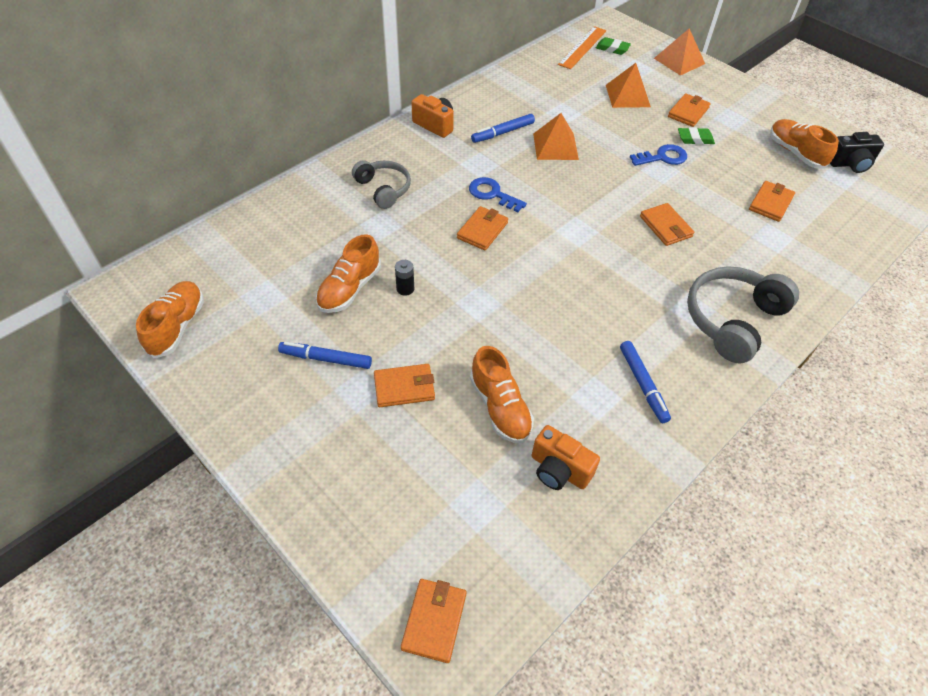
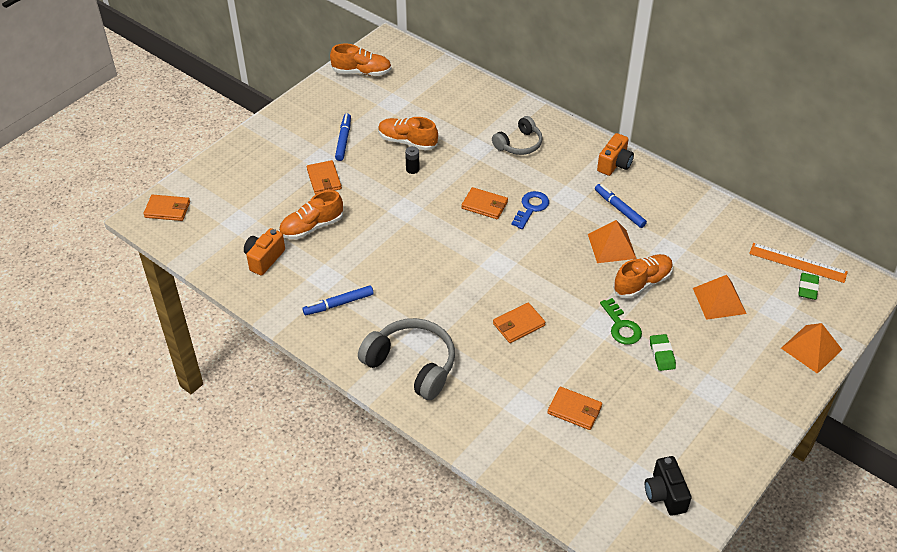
camera: 85 degrees right, 5 degrees down
blue key [630,144,687,166] -> green key [600,298,642,345]
orange wallet [668,93,711,127] -> none
orange shoe [770,119,839,168] -> orange shoe moved to [613,254,673,299]

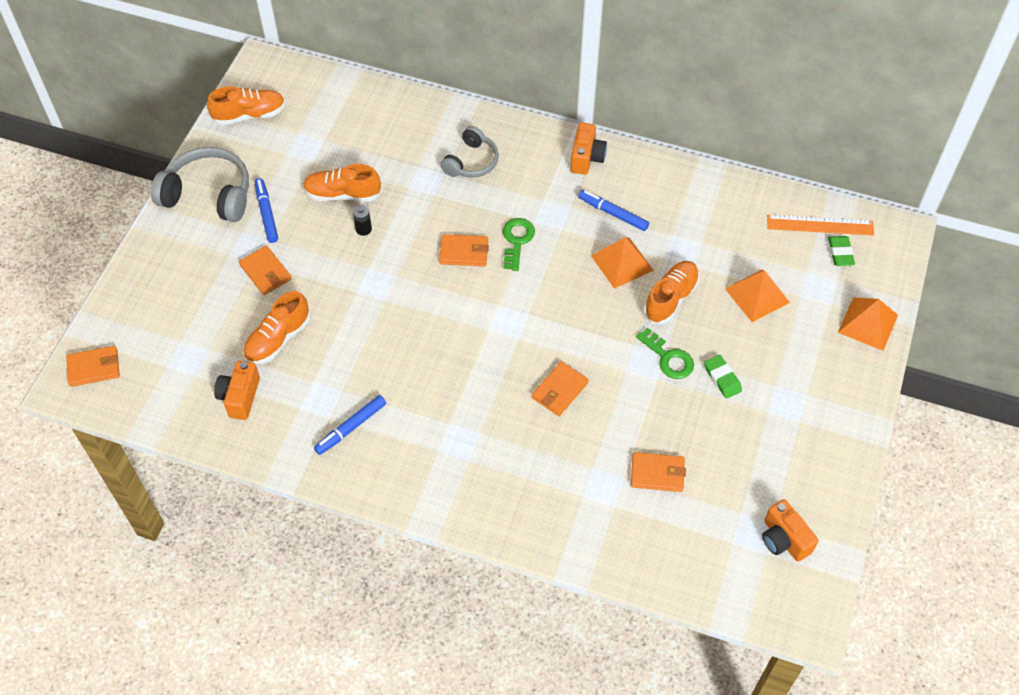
camera: 20 degrees left, 10 degrees up
grey headphones [358,318,455,400] -> grey headphones moved to [151,147,249,222]
blue key [511,191,549,229] -> green key [503,218,535,271]
black camera [645,456,692,516] -> orange camera [762,499,818,562]

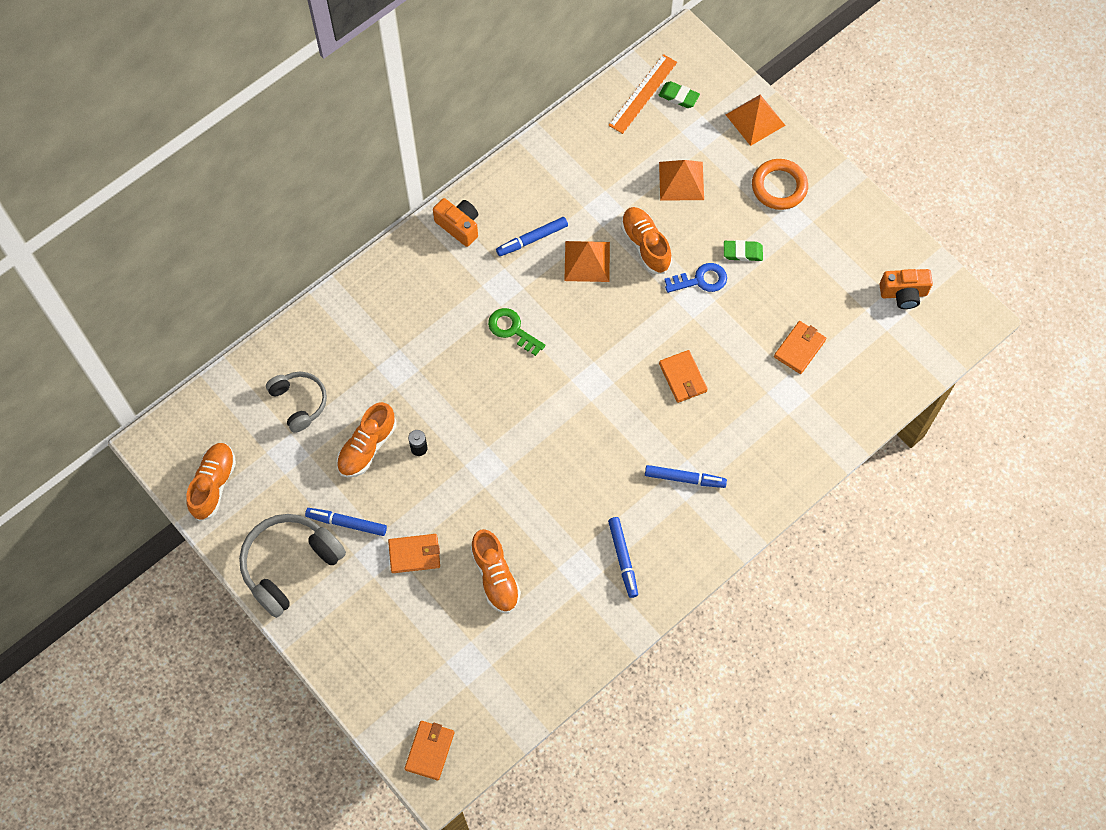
camera: 60 degrees left, 10 degrees up
orange camera [214,361,260,420] -> none
orange wallet [439,234,489,266] -> none
grey headphones [441,126,499,178] -> grey headphones moved to [266,372,327,433]
green key [636,327,694,379] -> blue key [664,263,727,293]
none -> blue marker [645,465,727,488]
none -> orange ring [752,159,808,210]

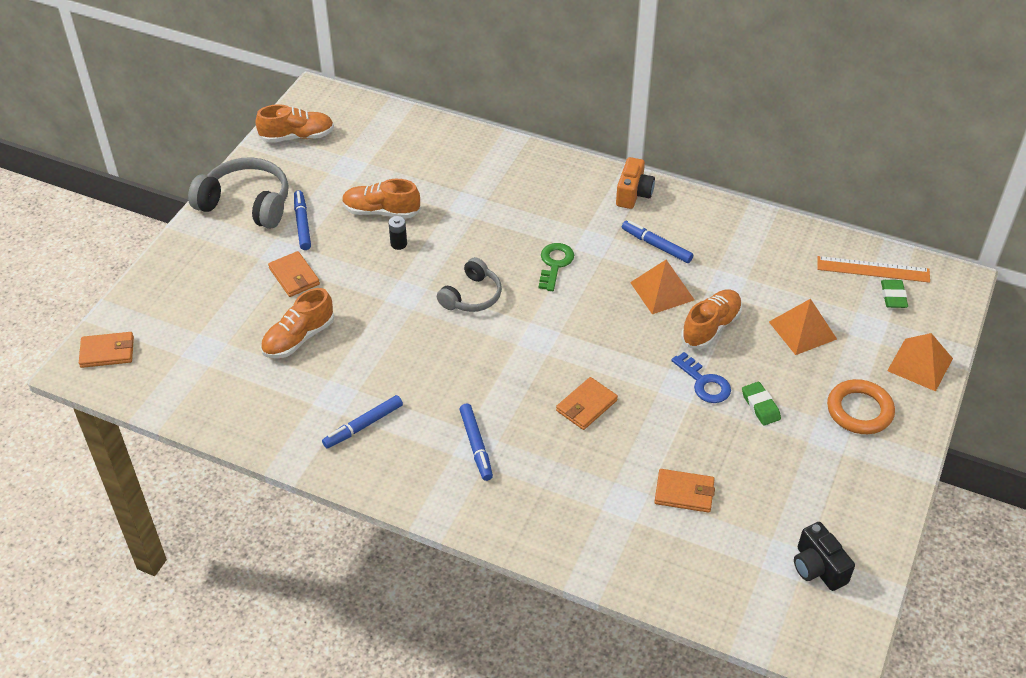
camera: 65 degrees right, 20 degrees down
grey headphones [266,372,327,433] -> grey headphones moved to [437,257,502,312]
orange camera [879,269,933,309] -> black camera [794,522,855,591]

